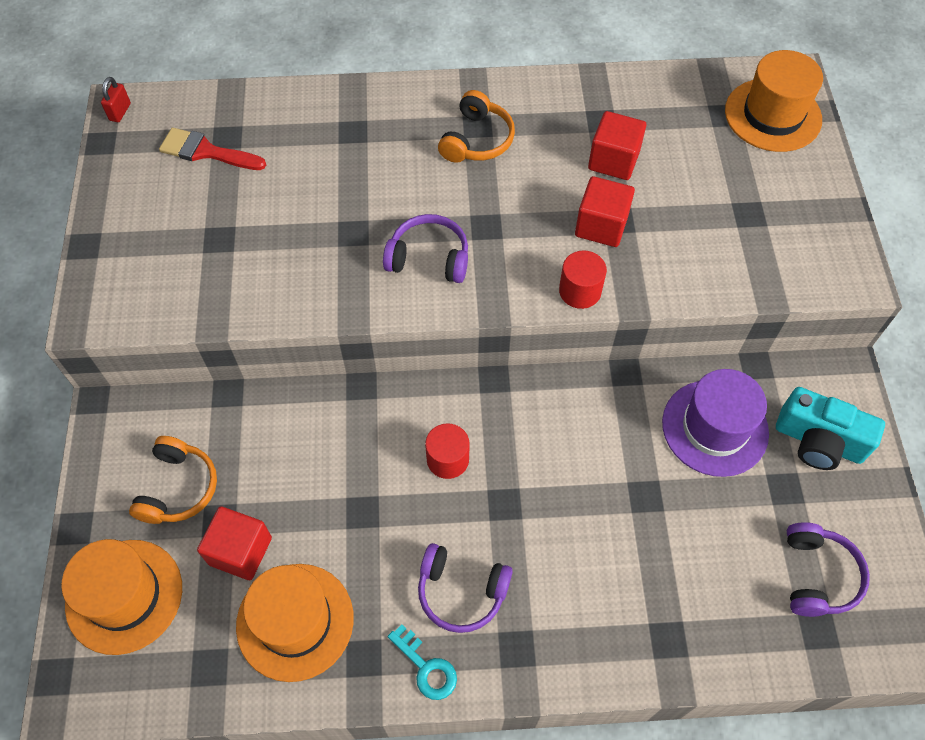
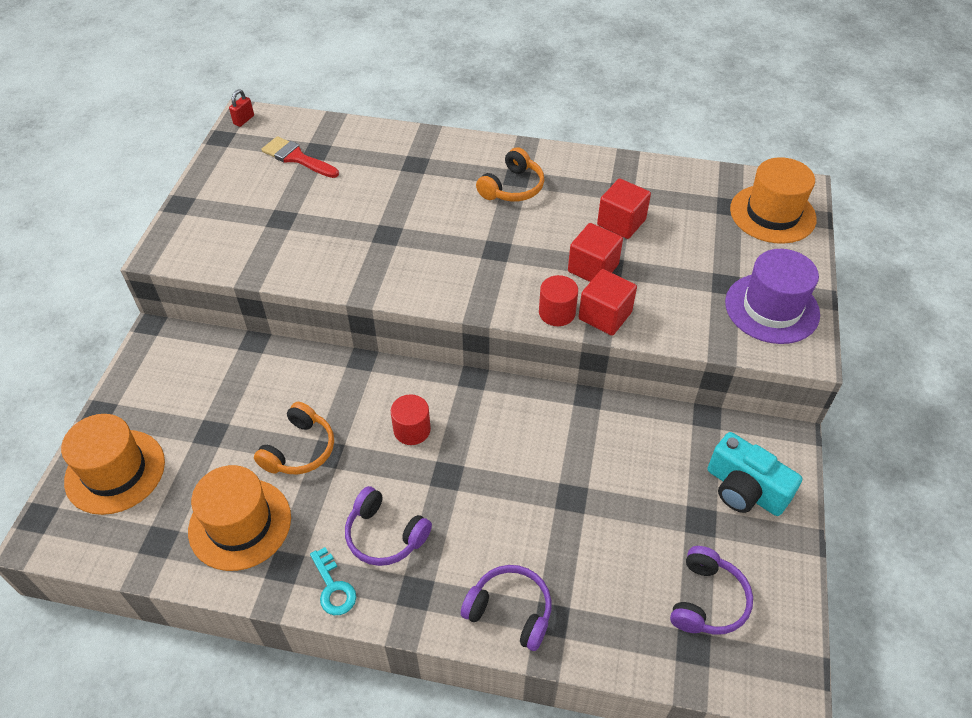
camera: 15 degrees right, 10 degrees down
orange headphones [129,436,217,524] -> orange headphones moved to [254,402,334,475]
red cube [197,506,272,580] -> red cube moved to [579,269,637,336]
purple headphones [383,214,468,283] -> purple headphones moved to [461,565,552,651]
purple hat [662,369,769,477] -> purple hat moved to [725,249,820,344]

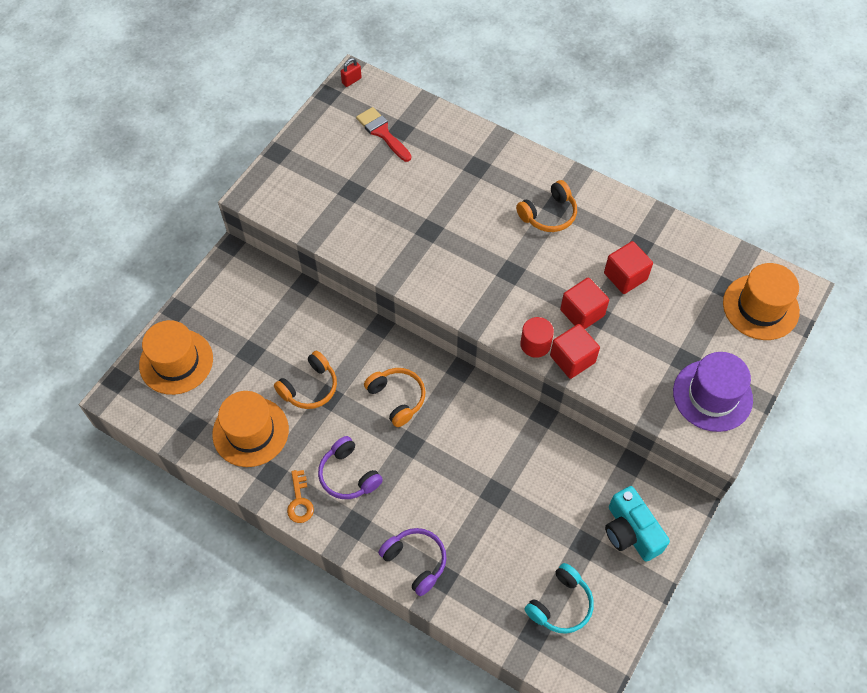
camera: 20 degrees right, 10 degrees up
turquoise key [310,547,356,615] -> orange key [287,470,314,523]
red cylinder [391,394,431,445] -> orange headphones [364,368,425,427]
purple headphones [670,546,753,634] -> turquoise headphones [524,563,594,634]

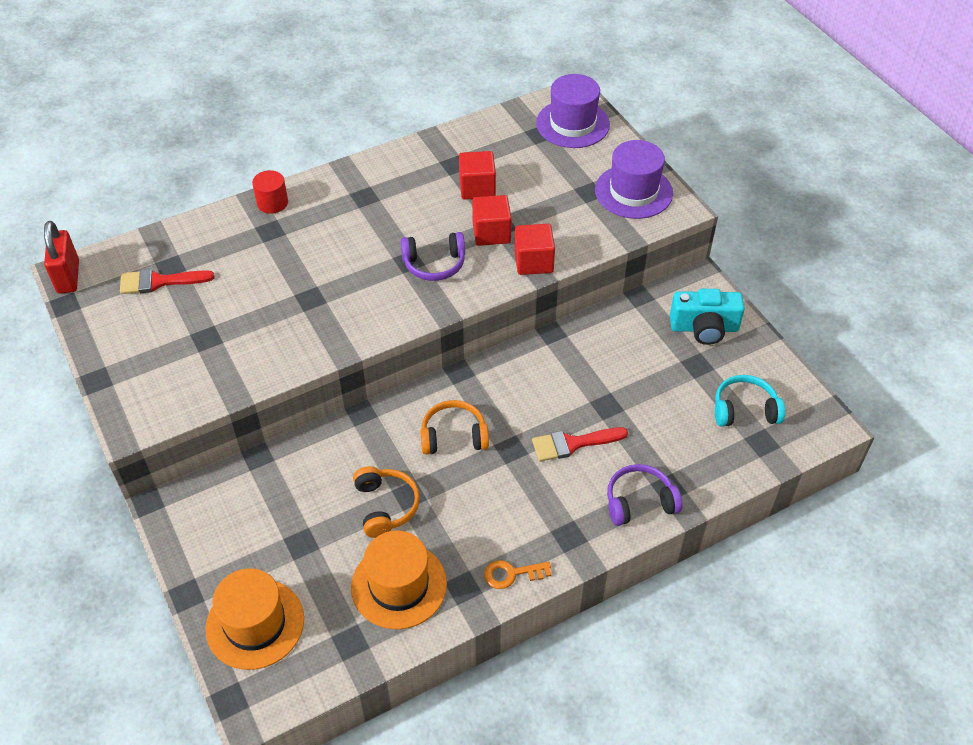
camera: 60 degrees left, 10 degrees down
orange key [287,470,314,523] -> orange key turned 150 degrees clockwise [484,560,551,589]
purple headphones [318,436,383,499] -> purple headphones moved to [401,232,465,281]
red padlock [341,58,362,87] -> red padlock [44,221,79,294], size x1.89
orange headphones [516,180,577,232] -> none
red cylinder [520,317,554,358] -> red cylinder moved to [252,170,288,214]
turquoise headphones [524,563,594,634] -> turquoise headphones turned 75 degrees counterclockwise [715,375,785,427]
orange hat [723,263,800,340] -> purple hat [536,74,610,148]
none -> red brush [532,427,628,462]

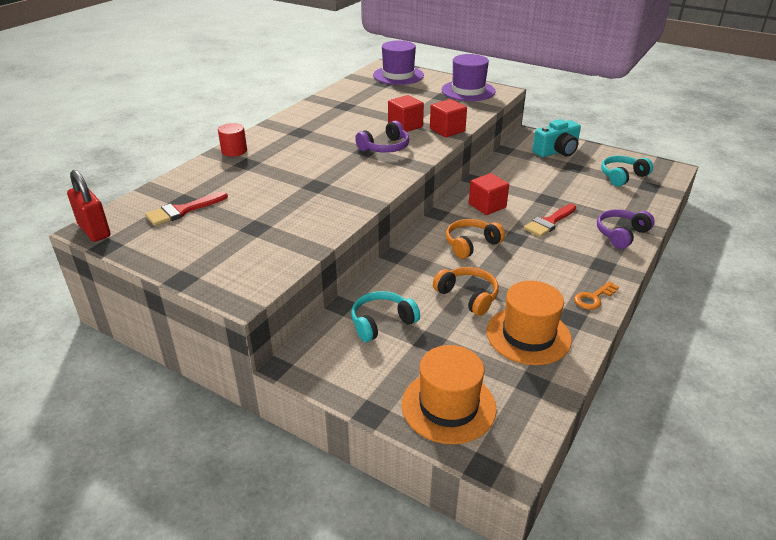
camera: 30 degrees left, 15 degrees down
red cube [459,151,496,200] -> red cube moved to [469,173,509,215]
none -> turquoise headphones [351,291,420,342]

